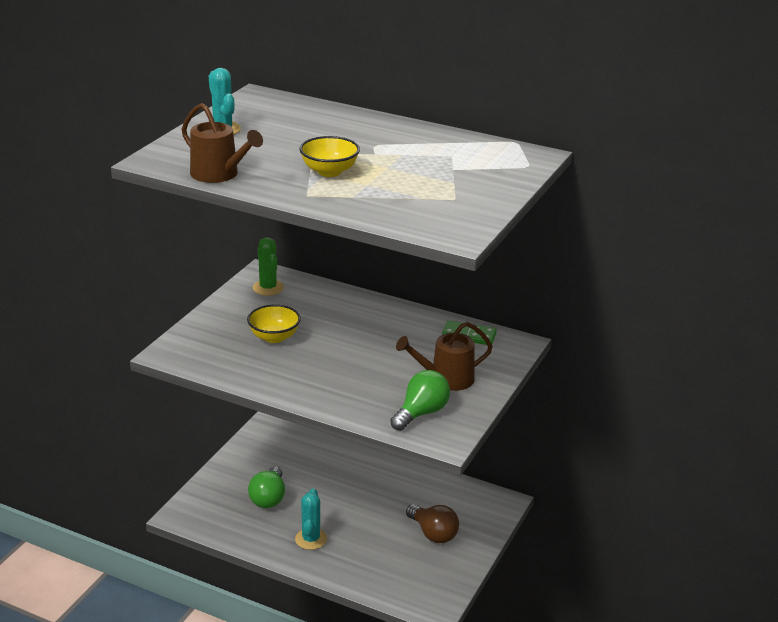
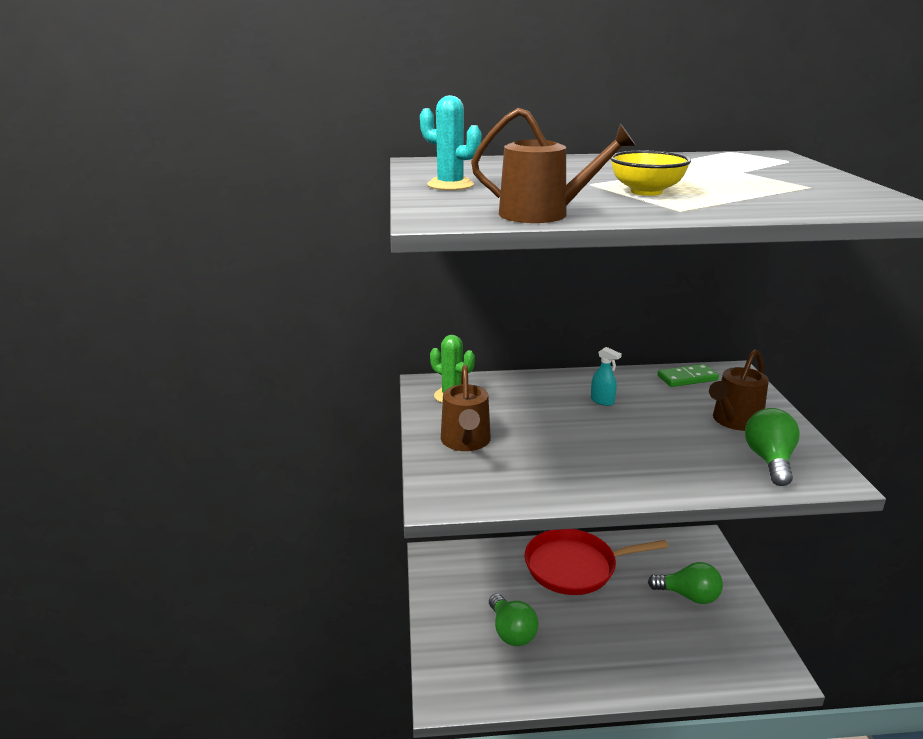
camera: 30 degrees left, 5 degrees down
yellow bowl [247,304,301,343] -> none
turquoise cactus [295,488,327,550] -> none
brown light bulb [406,504,459,543] -> green light bulb [648,562,723,604]
none -> brown watering can [441,365,491,451]
none -> red pan [525,529,668,595]
none -> turquoise spray bottle [591,347,622,406]

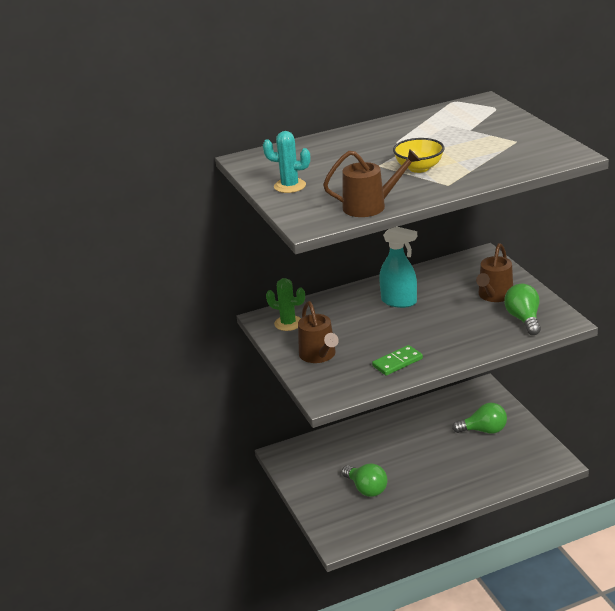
camera: 15 degrees left, 5 degrees up
red pan [525,529,668,595] -> none
turquoise spray bottle [591,347,622,406] -> turquoise spray bottle [379,227,417,308], size x1.90
green domino [657,364,719,387] -> green domino moved to [372,345,423,376]

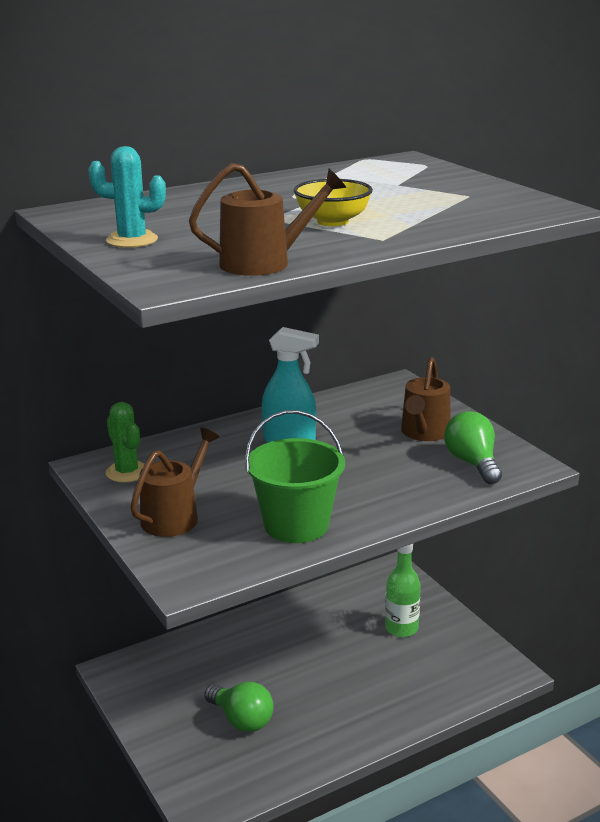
camera: 10 degrees left, 5 degrees down
green cactus [266,278,305,331] -> green cactus turned 45 degrees clockwise [106,402,145,483]
brown watering can [298,301,339,363] -> brown watering can turned 120 degrees counterclockwise [130,428,219,537]
green domino [372,345,423,376] -> green bucket [245,410,345,543]
green light bulb [452,403,507,434] -> green bottle [385,544,421,637]

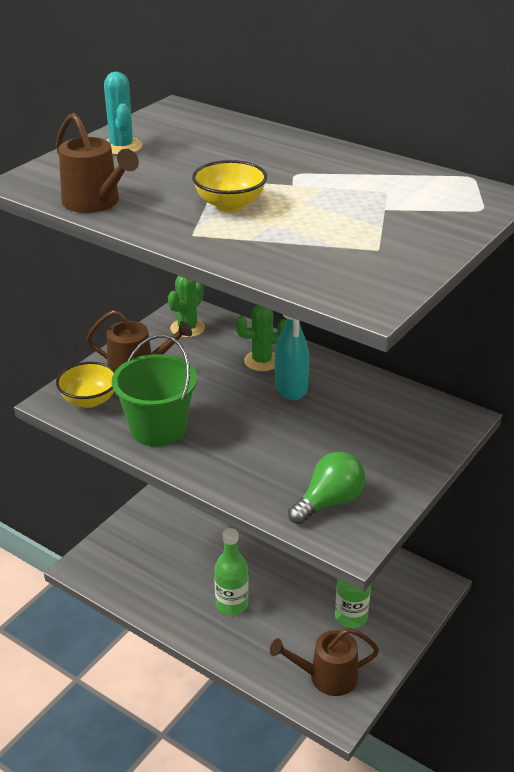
camera: 65 degrees right, 10 degrees up
green light bulb [204,682,274,732] -> none
brown watering can [401,357,451,441] -> brown watering can moved to [270,628,379,696]
none -> yellow bowl [56,362,115,408]
none -> green bottle [214,528,248,616]
none -> green cactus [235,305,286,371]

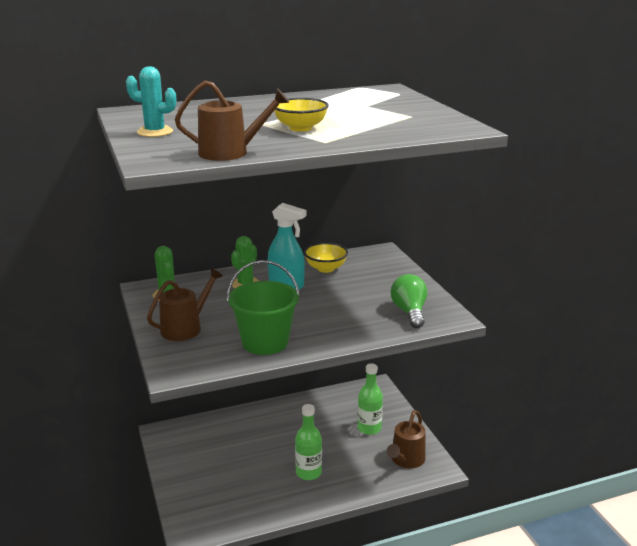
camera: 55 degrees left, 10 degrees down
yellow bowl [56,362,115,408] -> yellow bowl moved to [304,243,348,273]

